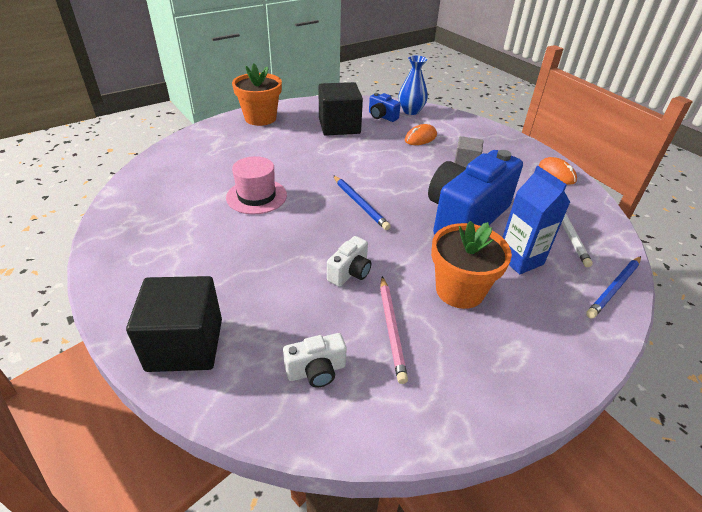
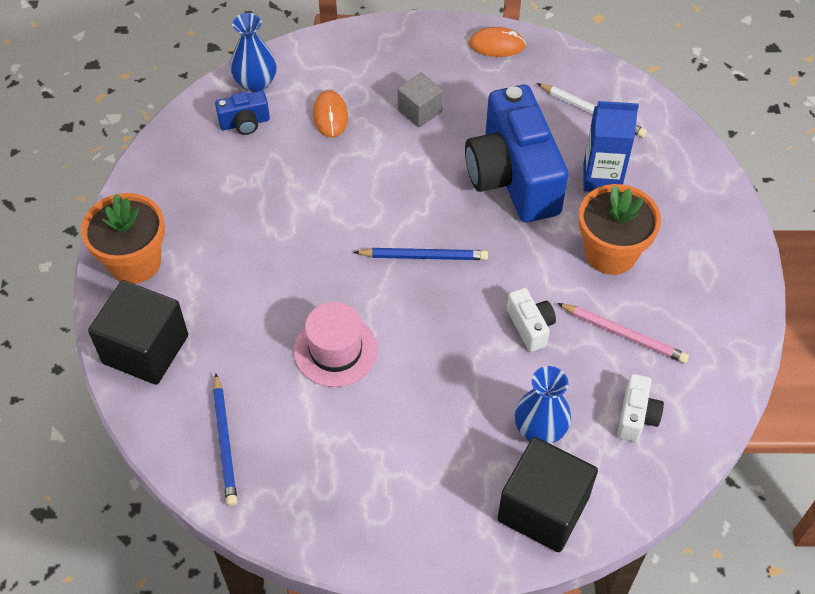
camera: 55 degrees left, 15 degrees up
black cube [318,82,363,136] -> black cube moved to [88,280,188,385]
blue pencil [586,256,641,318] -> blue pencil moved to [213,373,237,506]
none -> blue vase [515,366,571,444]

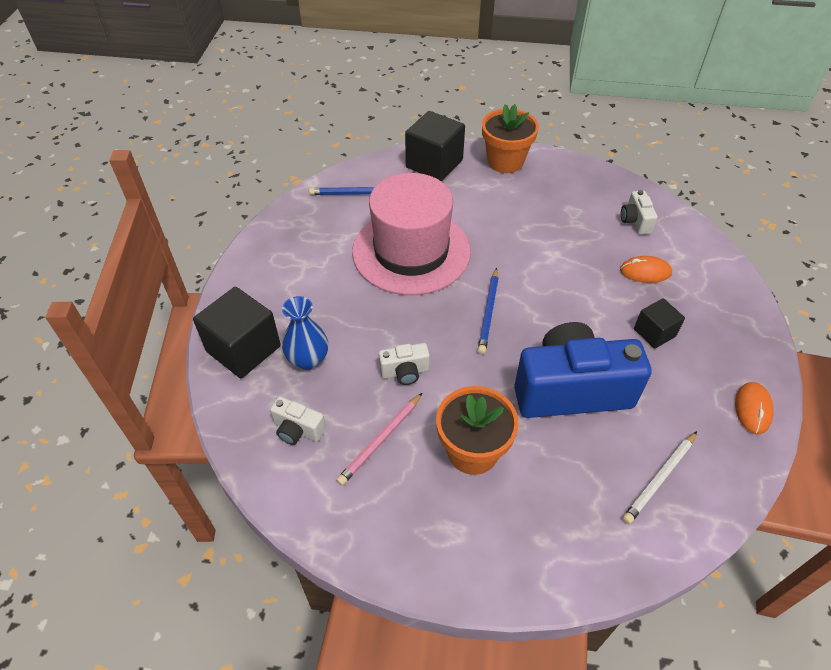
camera: 100 degrees right, 5 degrees down
blue camera [215,91,270,135] -> white camera [621,190,658,235]
blue vase [230,13,277,93] -> none
pink hat [294,302,378,387] -> pink hat [352,173,471,295], size x1.90
grey cube [398,73,443,127] -> black cube [634,298,685,349]
blue carton [583,101,639,192] -> none

